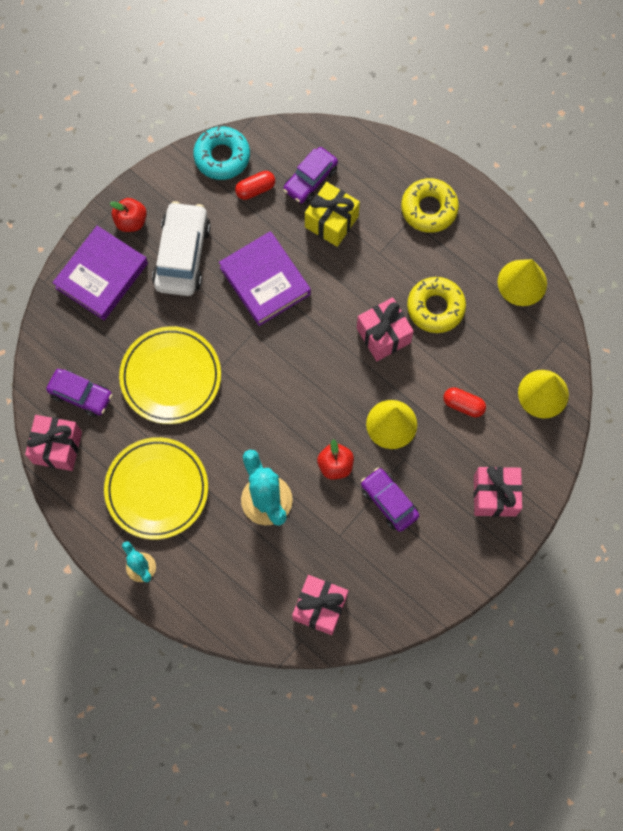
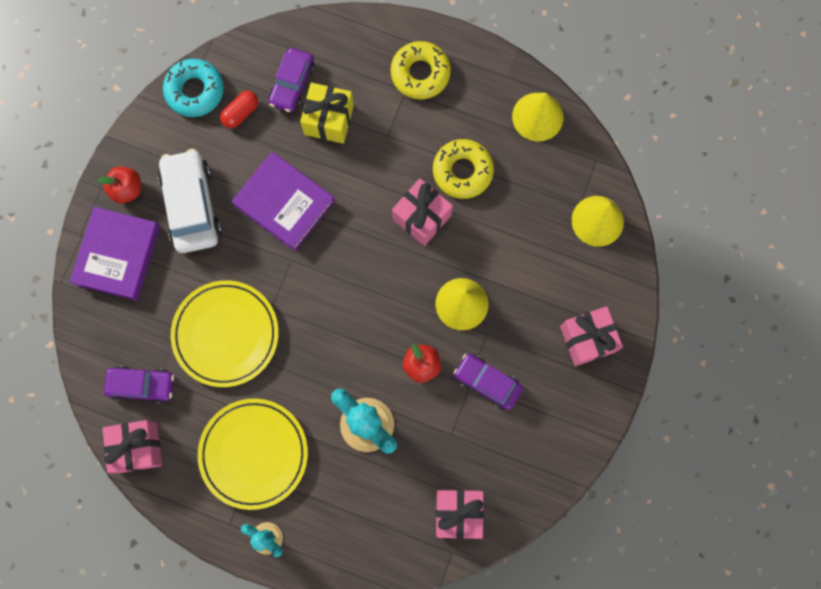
camera: 20 degrees left, 5 degrees up
red capsule [443,387,486,417] -> none

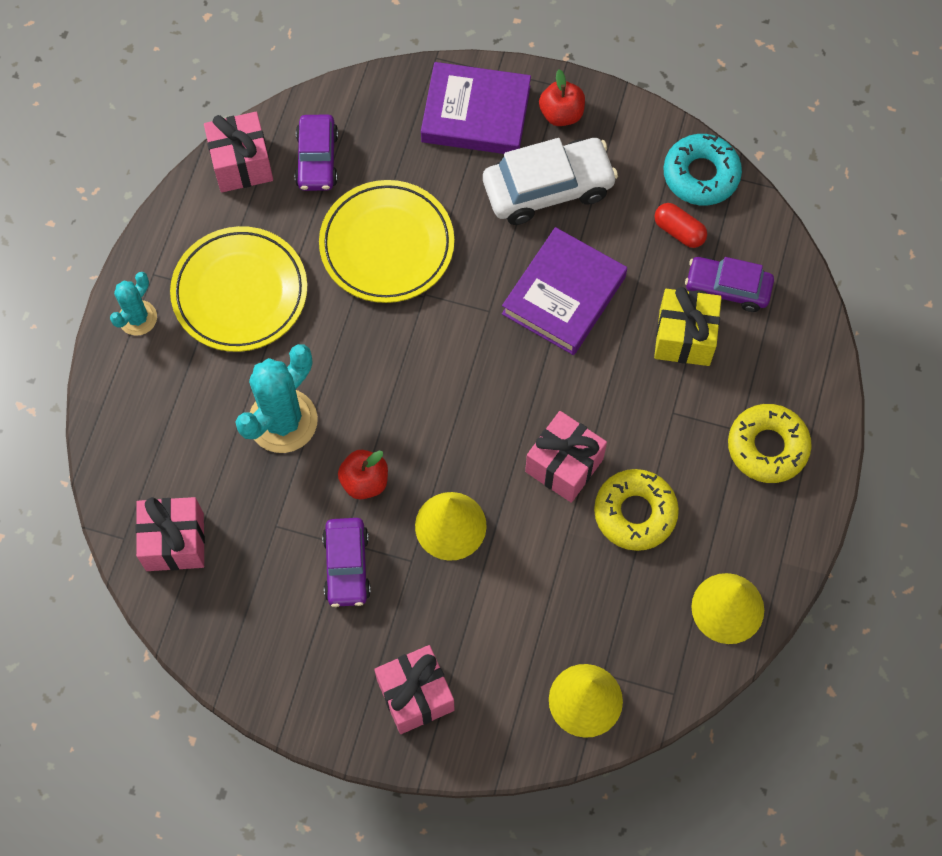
camera: 85 degrees right, 10 degrees down
purple car [453,354,523,410] -> purple car turned 150 degrees clockwise [322,518,371,607]

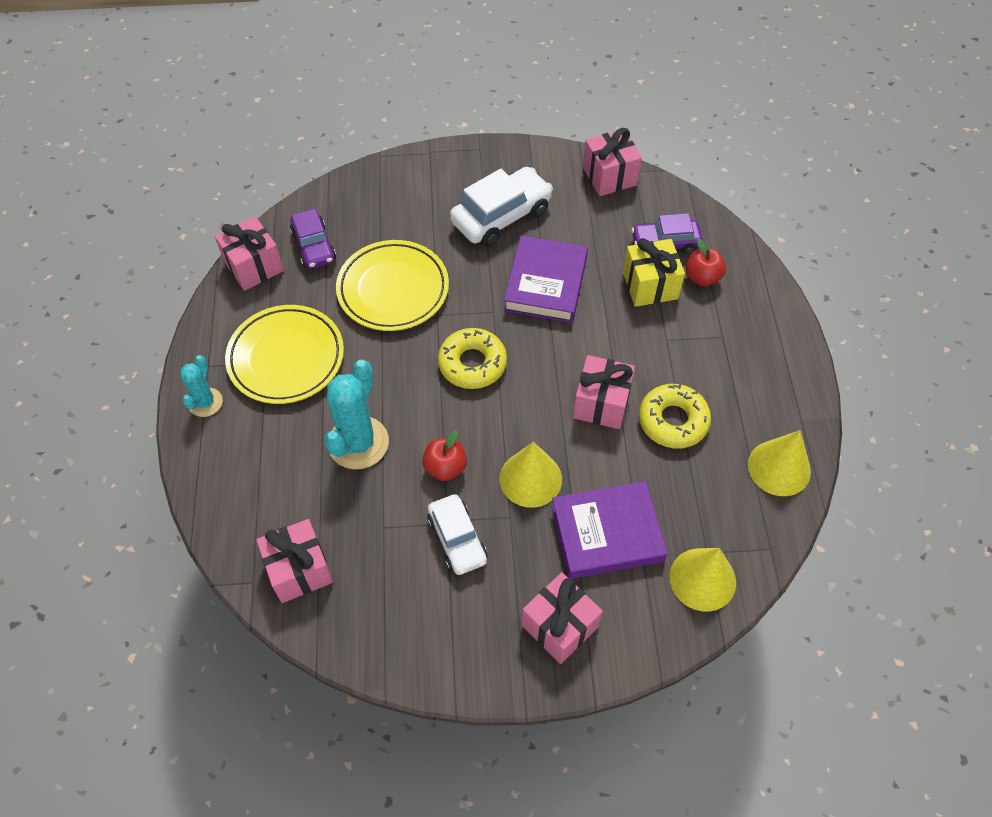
camera: 20 degrees left, 10 degrees down
purple car [322,518,371,607] -> white car [427,494,487,575]
purple book [421,62,531,154] -> purple book moved to [551,481,668,579]
red apple [539,69,585,126] -> red apple moved to [686,238,726,287]
red capsule [654,203,707,248] -> none
turquoise donut [664,134,742,205] -> pink gift [583,128,642,196]
yellow donut [728,404,812,483] -> yellow donut moved to [438,328,507,389]

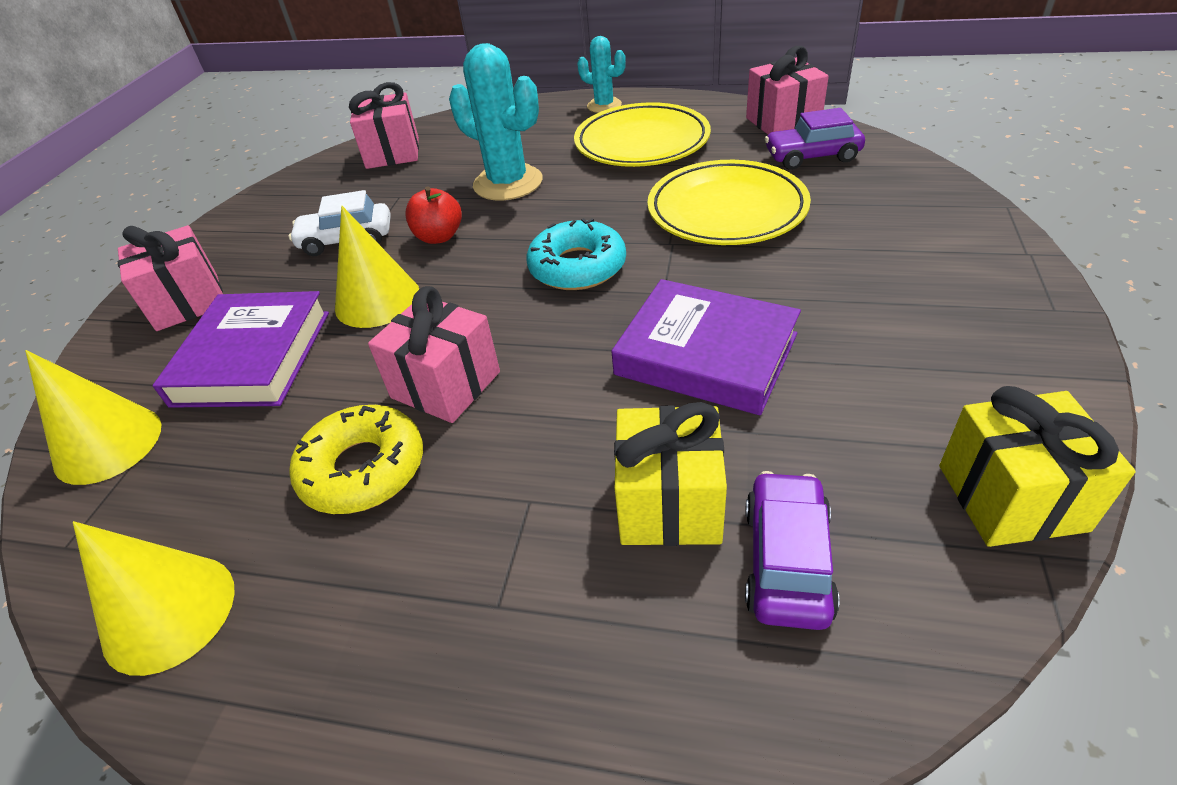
camera: 110 degrees right, 15 degrees down
yellow donut [438,328,507,389] -> turquoise donut [526,218,626,290]
white car [450,167,553,247] -> none
pink gift [583,128,642,196] -> yellow gift [939,386,1136,547]
red apple [686,238,726,287] -> none

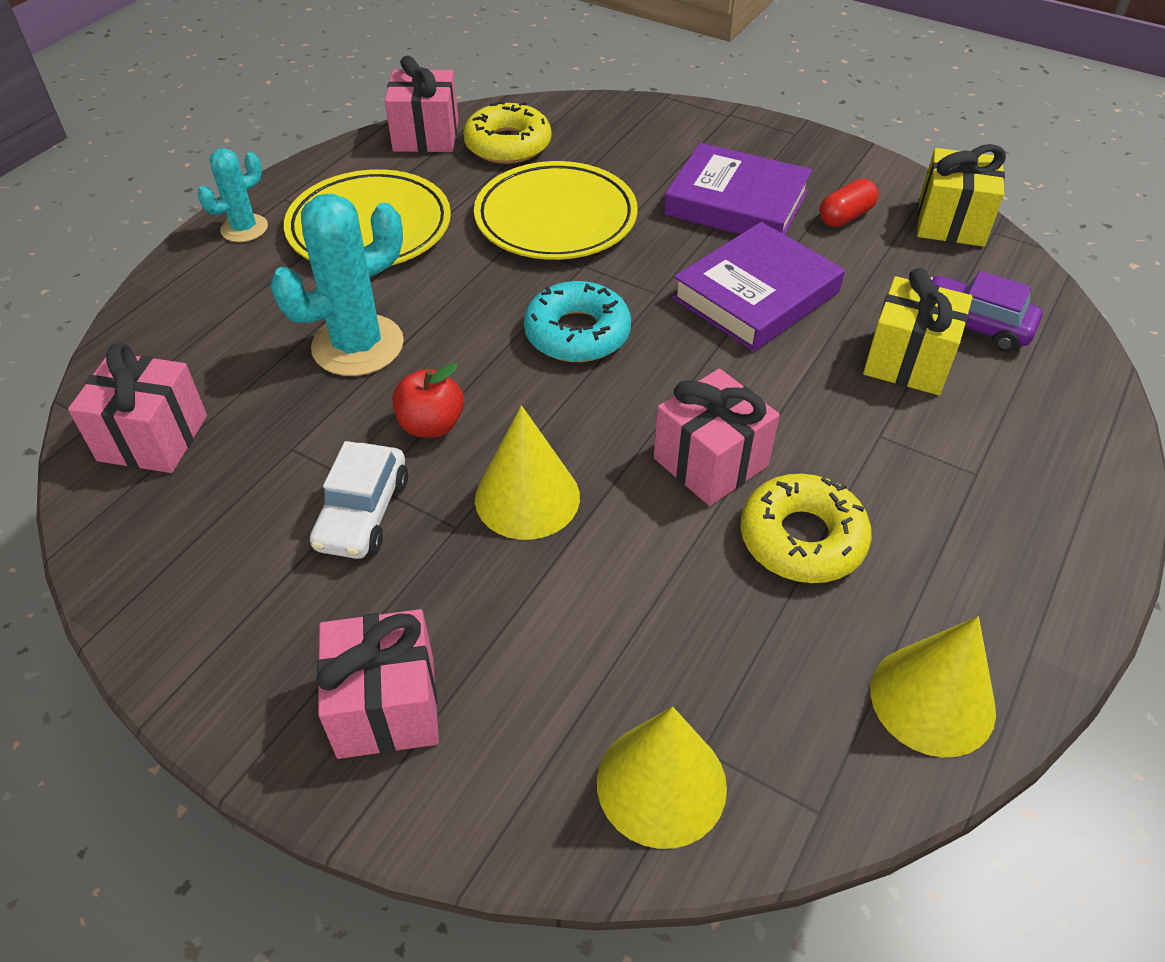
camera: 75 degrees left, 5 degrees up
purple book [153,291,329,408] -> purple book moved to [664,143,812,235]
purple car [765,108,865,170] -> yellow donut [463,100,551,164]
none -> red capsule [820,179,879,227]

